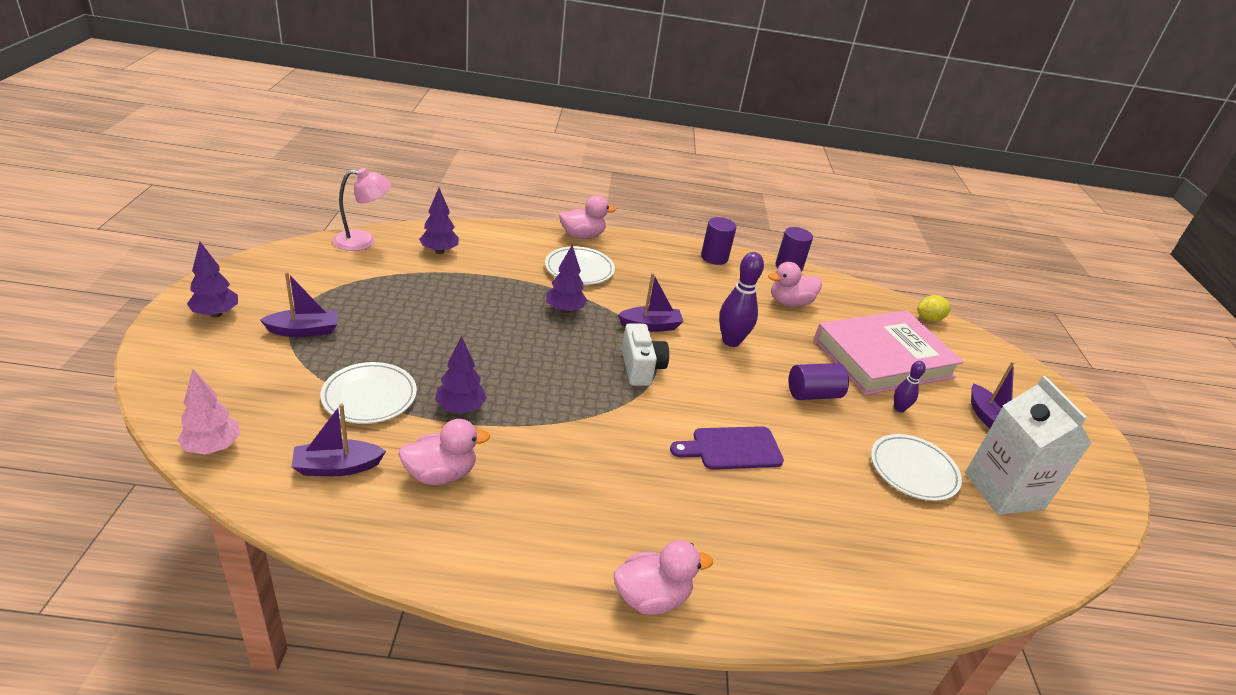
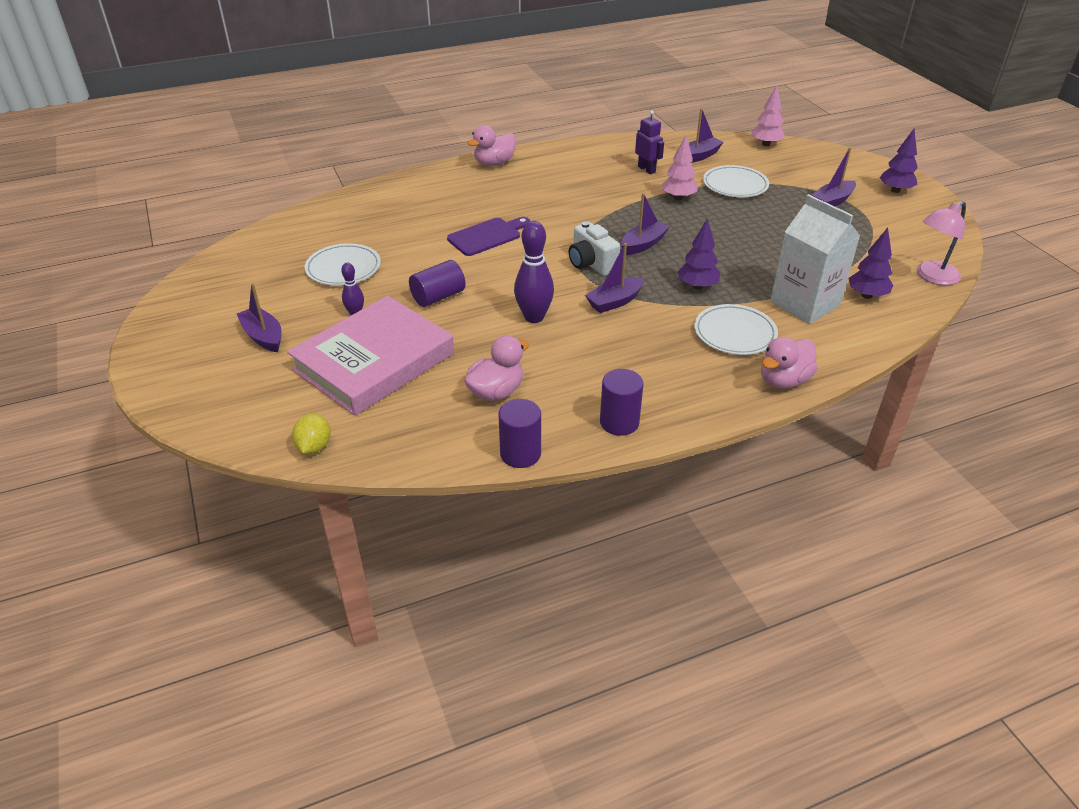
camera: 160 degrees right, 5 degrees up
pink duck [398,419,490,485] -> purple robot [635,110,664,174]
purple tree [435,336,487,414] -> pink tree [661,135,698,200]
yellow lemon [917,295,951,322] -> yellow lemon turned 45 degrees counterclockwise [292,414,331,454]
white carton [965,376,1091,515] -> white carton moved to [770,194,860,324]
none -> purple boat [621,193,670,255]

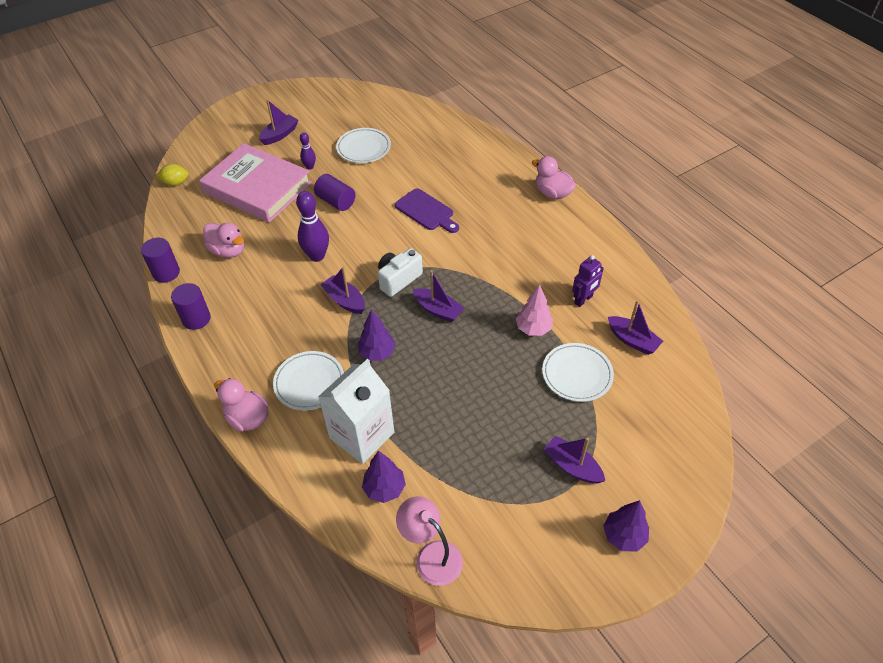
camera: 80 degrees right, 10 degrees up
pink tree [751,85,785,146] -> none

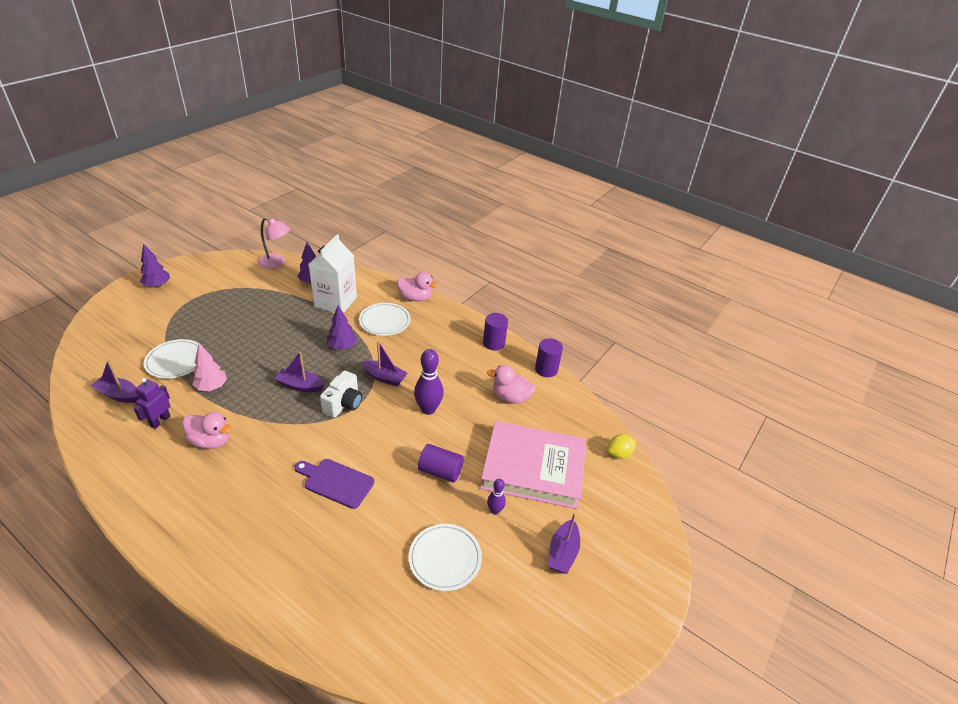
camera: 155 degrees right, 10 degrees down
pink duck [532,156,576,199] -> pink duck moved to [182,412,232,449]
purple boat [543,436,605,484] -> none

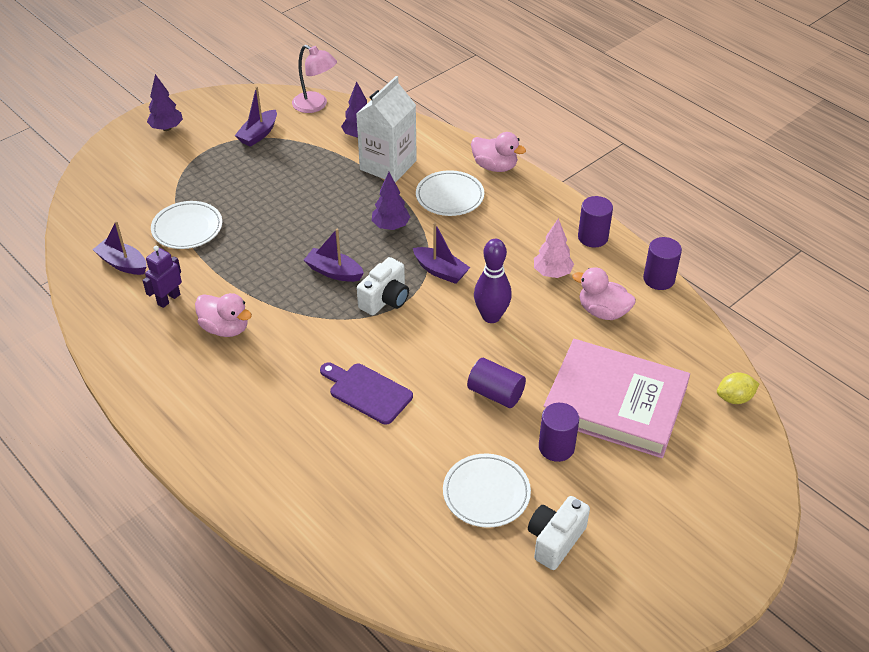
camera: 15 degrees right, 5 degrees up
pink tree [192,343,227,391] -> pink tree moved to [534,218,574,278]
purple bowling pin [487,479,506,515] -> purple cylinder [539,403,579,462]
purple boat [548,513,580,574] -> purple boat moved to [235,86,277,147]
none -> white camera [528,496,590,570]

